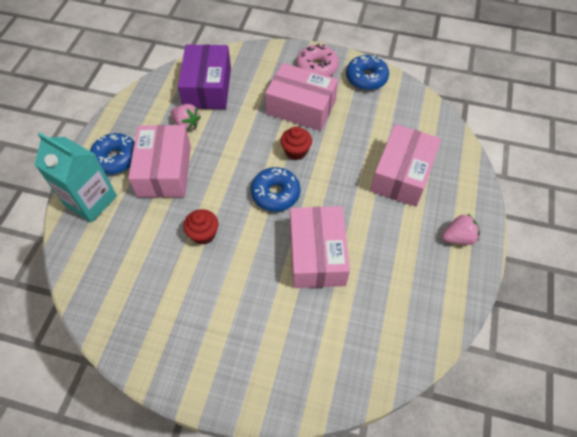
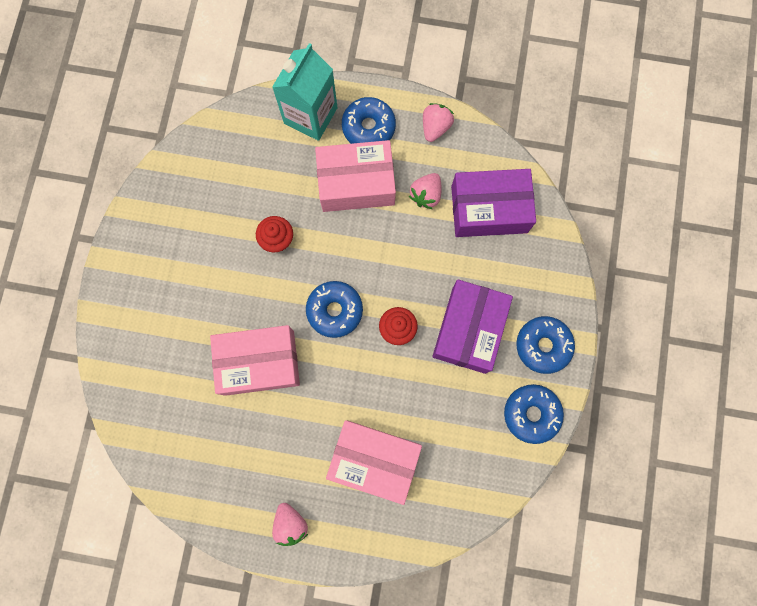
camera: 85 degrees right, 20 degrees up
pink box [265,63,338,131] -> purple box [432,280,513,374]
pink donut [296,43,339,76] -> blue donut [516,316,575,374]
none -> pink strawberry [423,103,454,142]

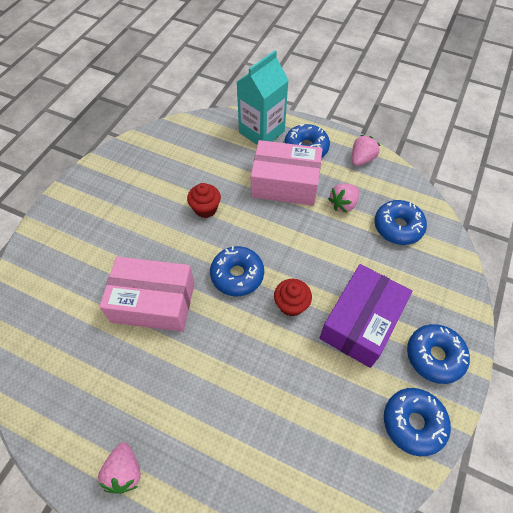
camera: 15 degrees right, 20 degrees down
pink box [326,420,422,505] -> none
purple box [451,169,536,237] -> blue donut [374,200,427,245]

